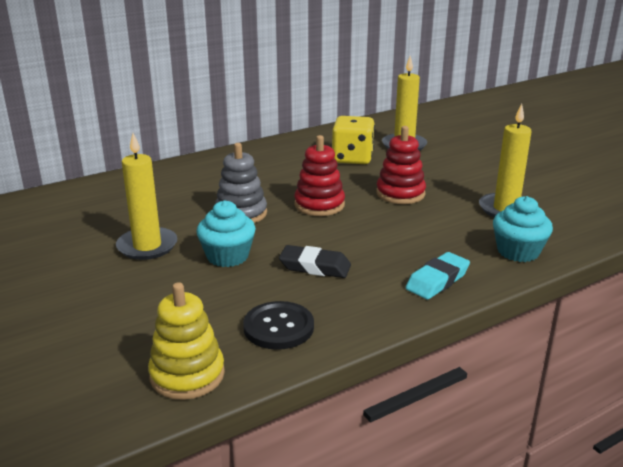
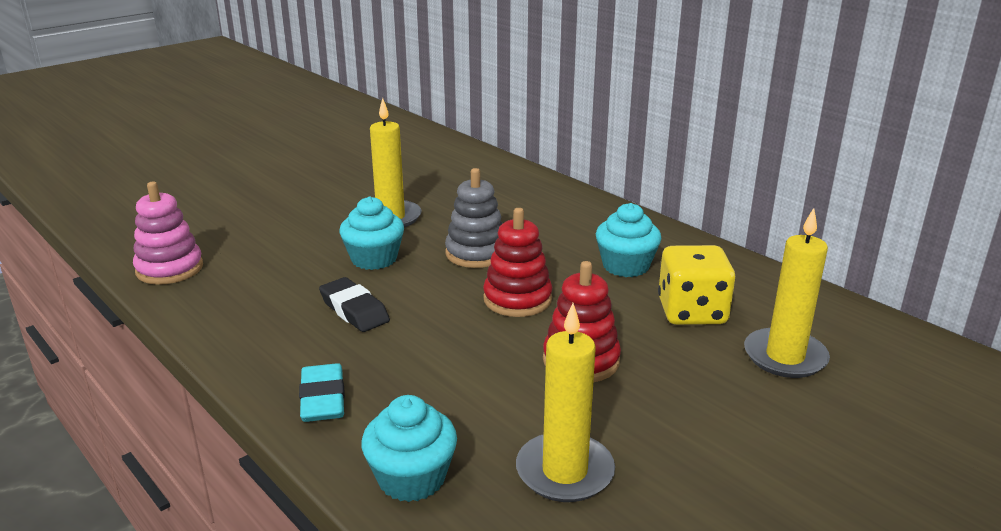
camera: 80 degrees right, 0 degrees up
yellow stacking toy [148,282,225,400] -> pink stacking toy [133,182,203,285]
black button [243,301,314,350] -> none
black eraser [279,245,351,278] -> black eraser turned 45 degrees counterclockwise [319,277,390,332]
turquoise eraser [405,252,470,299] -> turquoise eraser turned 45 degrees clockwise [299,363,345,422]
none -> turquoise cupcake [596,203,661,277]

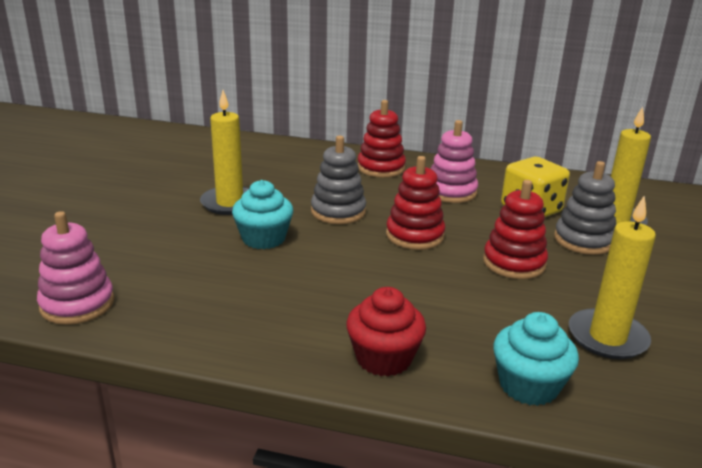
camera: 35 degrees left, 0 degrees up
turquoise eraser [299,363,345,422] -> red cupcake [346,287,426,377]
black eraser [319,277,390,332] -> none
turquoise cupcake [596,203,661,277] -> pink stacking toy [430,120,478,203]
none -> red stacking toy [358,100,406,178]
none -> grey stacking toy [554,161,616,255]

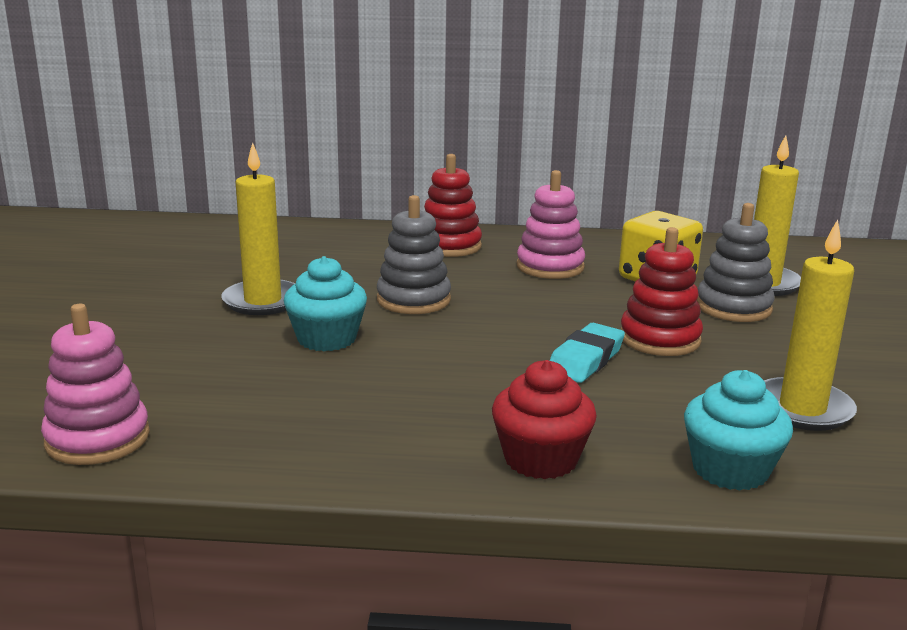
camera: 10 degrees left, 5 degrees down
red stacking toy [386,156,445,250] -> none
none -> turquoise eraser [550,323,625,383]

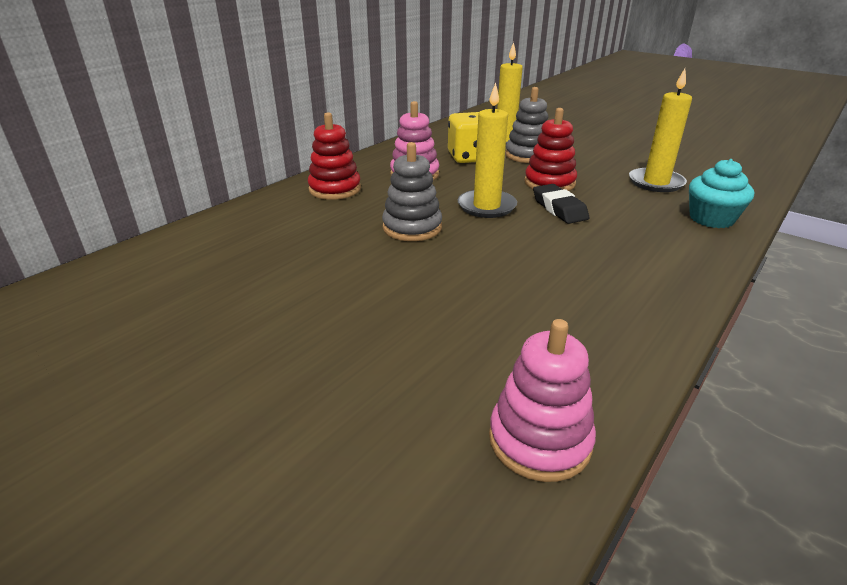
camera: 55 degrees left, 10 degrees up
yellow candle [221,142,295,315] -> yellow candle moved to [457,82,517,218]
turquoise cupcake [284,256,367,351] -> none
red cupcake [492,360,597,479] -> none
turquoise eraser [550,323,625,383] -> black eraser [533,184,589,224]

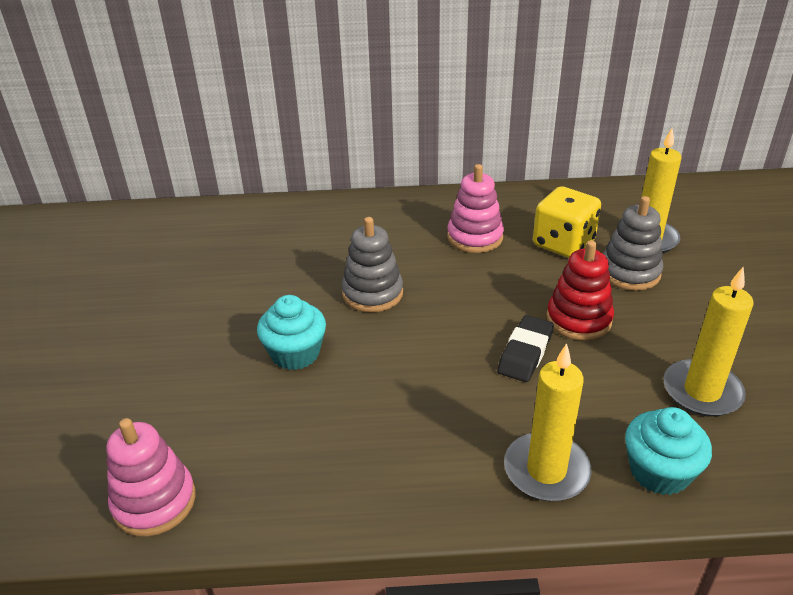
camera: 50 degrees right, 5 degrees up
red stacking toy [308,112,361,200] -> none
yellow candle [457,82,517,218] -> yellow candle moved to [504,343,591,501]
none -> turquoise cupcake [257,295,326,370]

